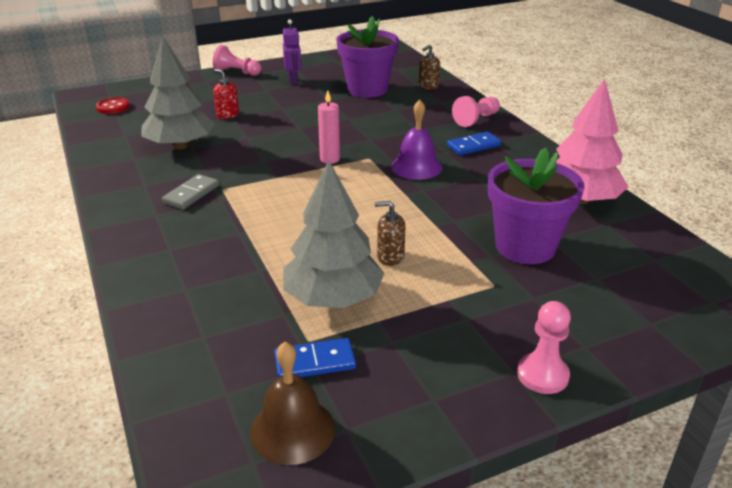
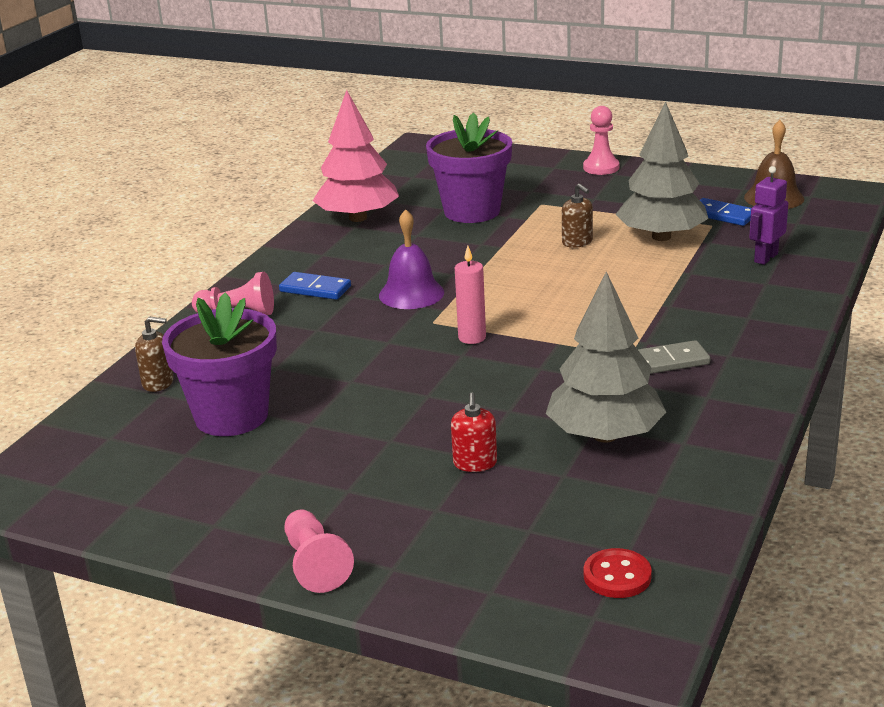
camera: 130 degrees left, 5 degrees down
purple robot [283,19,301,85] -> purple robot moved to [749,166,788,265]

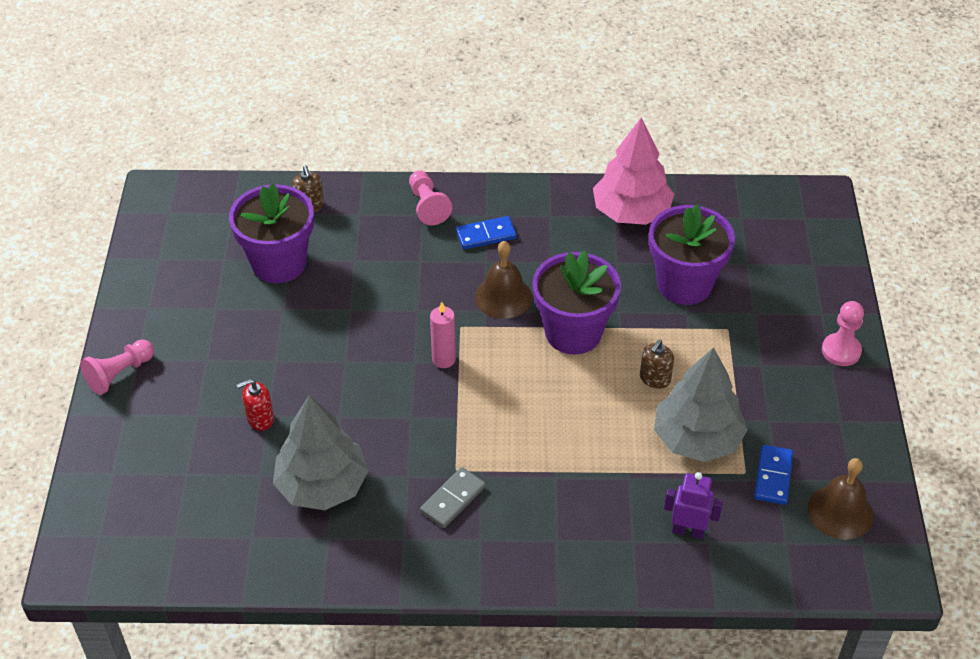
camera: 65 degrees right, 20 degrees up
blue domino [279,272,351,300] -> blue domino turned 75 degrees clockwise [456,216,517,250]
purple bell [379,209,444,309] -> brown bell [475,241,532,319]
red button [584,548,652,598] -> none
grey domino [638,340,710,374] -> grey domino turned 75 degrees clockwise [420,467,486,528]
none -> purple flower pot [532,251,621,355]

